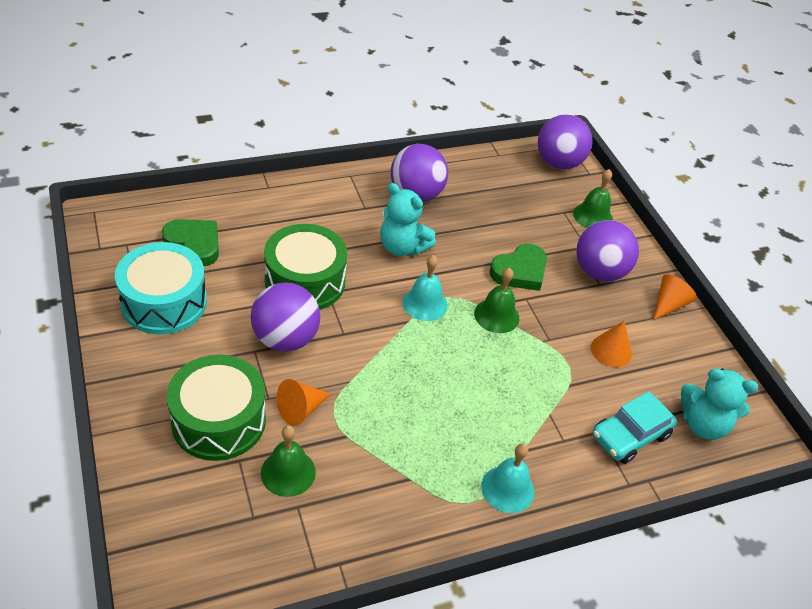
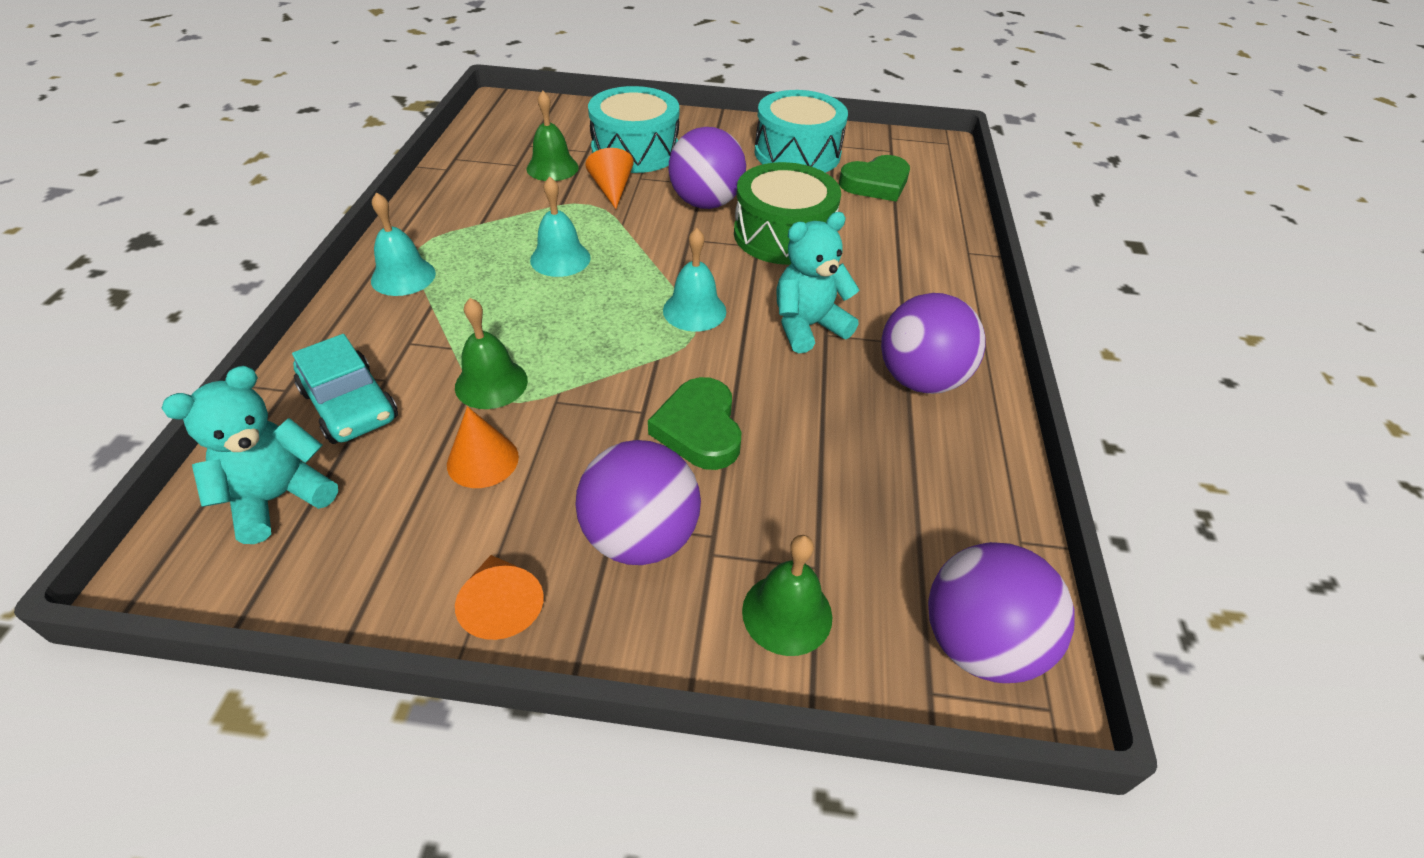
camera: 120 degrees right, 0 degrees up
green drum [167,355,266,461] -> turquoise drum [588,86,679,173]
green bell [474,268,519,333] -> green bell moved to [455,298,528,409]
turquoise car [592,391,677,464] -> turquoise car turned 150 degrees clockwise [292,334,398,444]
none -> turquoise bell [530,176,591,277]

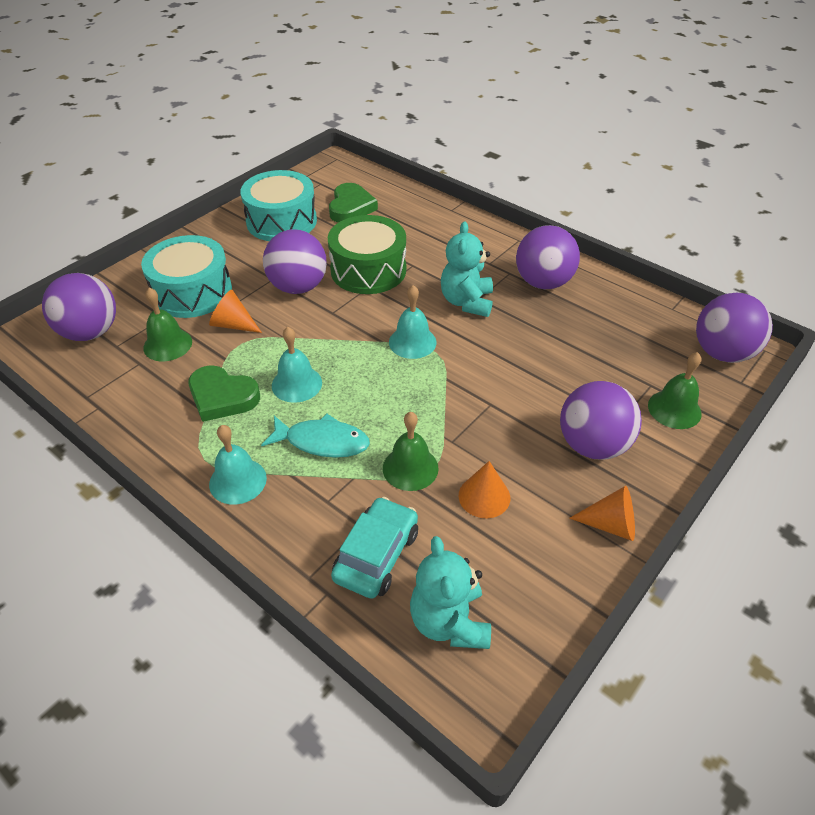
camera: 55 degrees left, 0 degrees up
turquoise car [292,334,398,444] -> turquoise car turned 60 degrees counterclockwise [331,497,418,599]
green heart [648,377,741,470] -> green heart moved to [188,365,260,422]
none -> purple ball [42,273,116,341]
none -> turquoise fish [261,414,370,458]

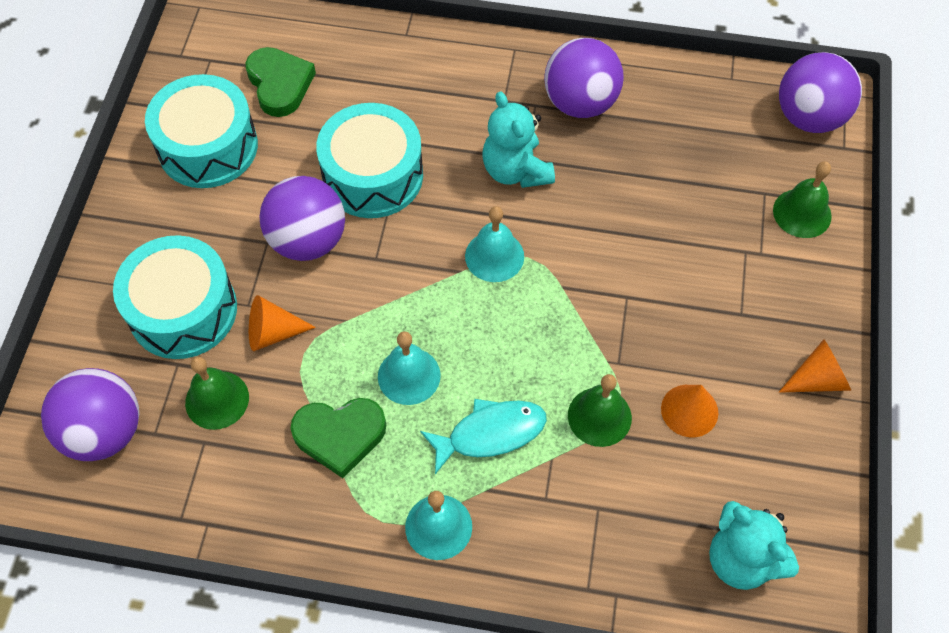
camera: 30 degrees left, 15 degrees up
green drum [328,215,406,294] -> turquoise drum [316,103,423,218]
turquoise car [331,497,418,599] -> none
purple ball [560,381,642,460] -> none

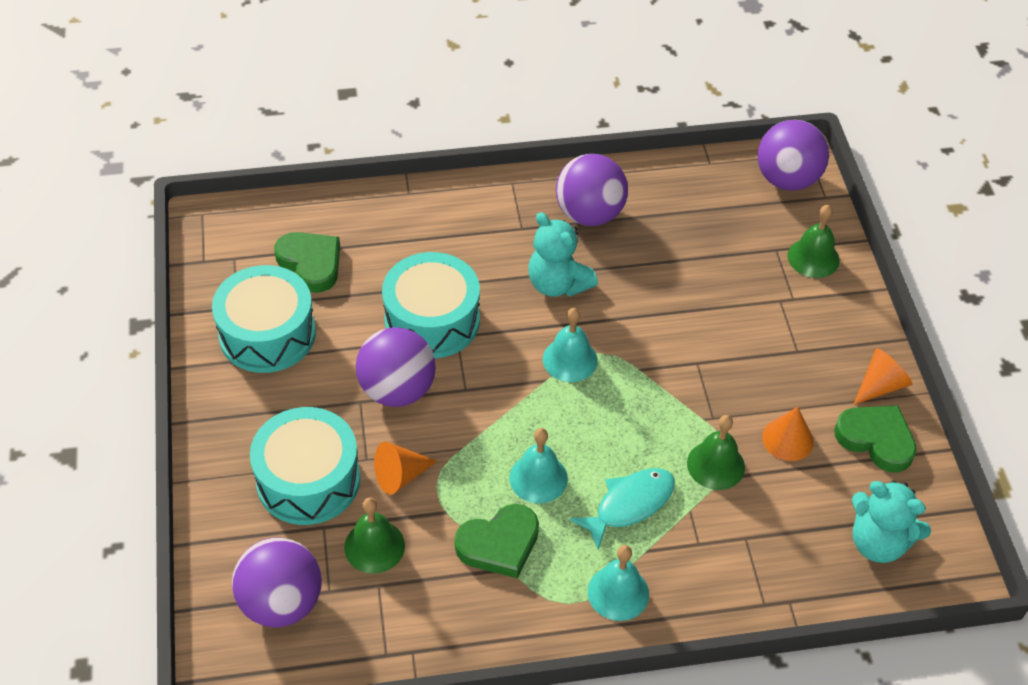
camera: 20 degrees left, 10 degrees down
none -> green heart [834,405,917,473]

